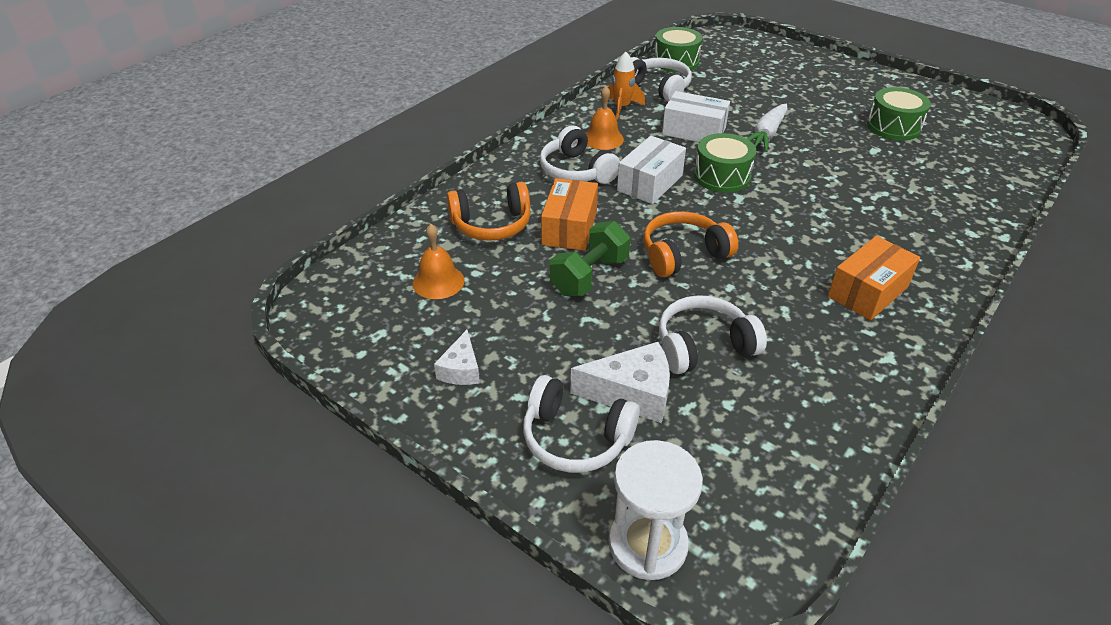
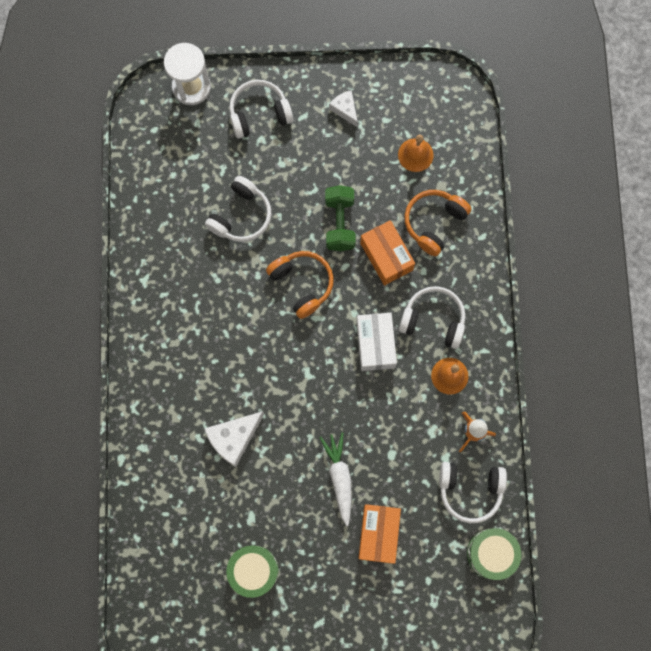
camera: 140 degrees right, 35 degrees up
white cheese [570,342,670,423] -> white cheese moved to [204,411,264,467]
orange headphones [643,211,738,277] -> orange headphones turned 60 degrees counterclockwise [266,251,334,319]
white box [662,91,730,142] -> none
green drum [694,133,756,193] -> none
orange box [828,236,920,320] -> orange box moved to [358,504,401,564]

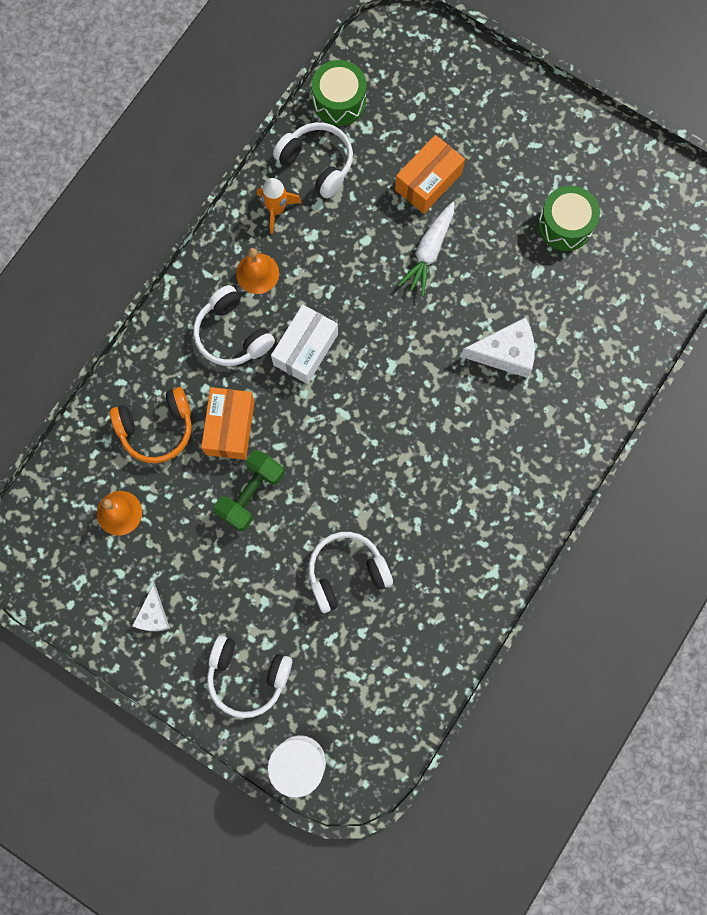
camera: 145 degrees left, 0 degrees up
orange headphones [266,251,334,319] -> none

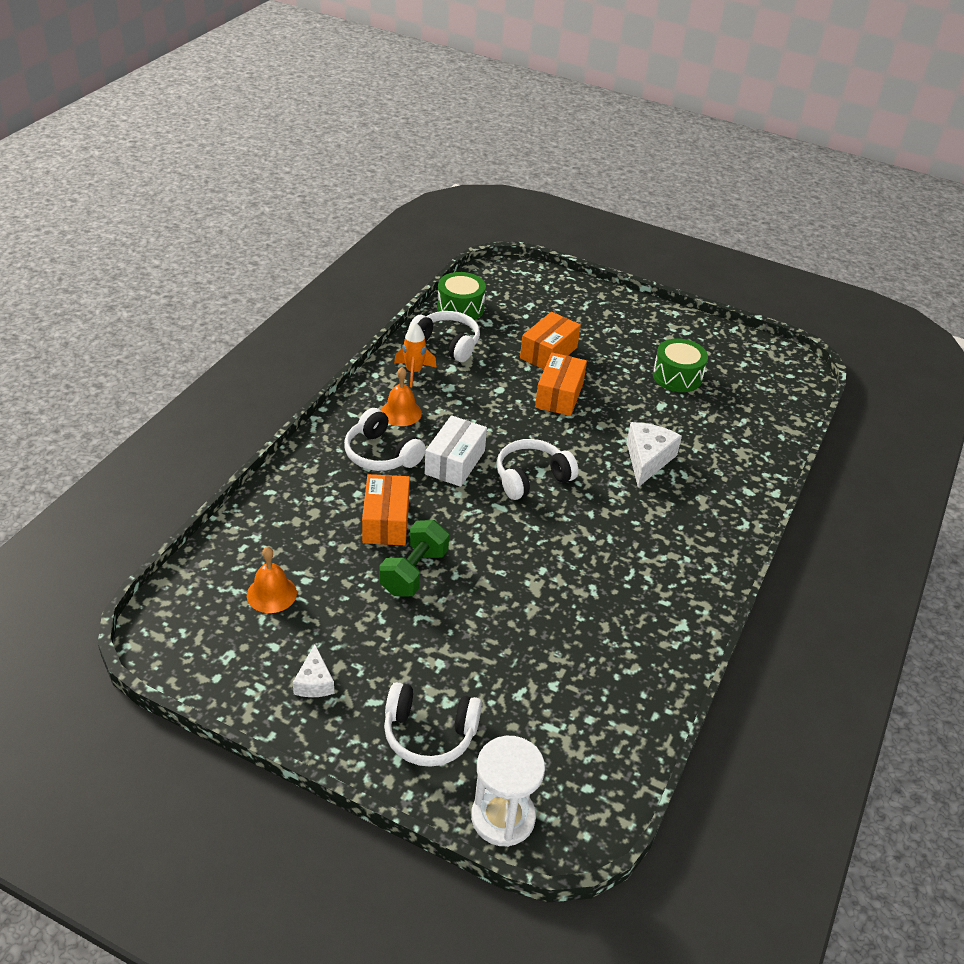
camera: 10 degrees left, 35 degrees down
orange headphones [110,387,192,463] -> none
white headphones [308,532,393,613] -> white headphones moved to [496,439,579,500]
white carrot [398,202,455,296] -> orange box [535,352,587,416]
white cheese [461,317,535,378] -> white cheese turned 60 degrees counterclockwise [627,422,682,487]

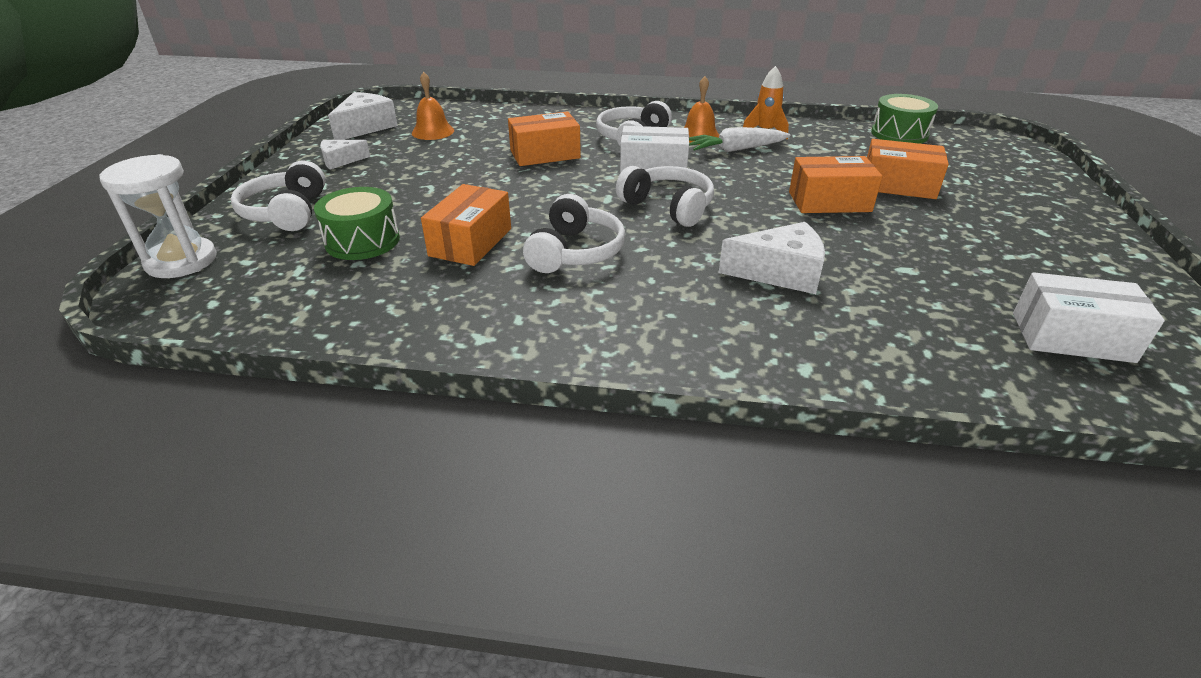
camera: 75 degrees right, 5 degrees down
green dumbbell [379,520,449,596] -> none
white headphones [408,311,480,362] -> white headphones moved to [523,194,626,273]
green drum [653,338,708,392] -> green drum moved to [314,187,400,260]
none -> white cheese [328,92,398,140]
none -> orange box [421,184,511,266]
none -> white carrot [689,127,791,152]
none -> white box [1013,272,1165,363]

